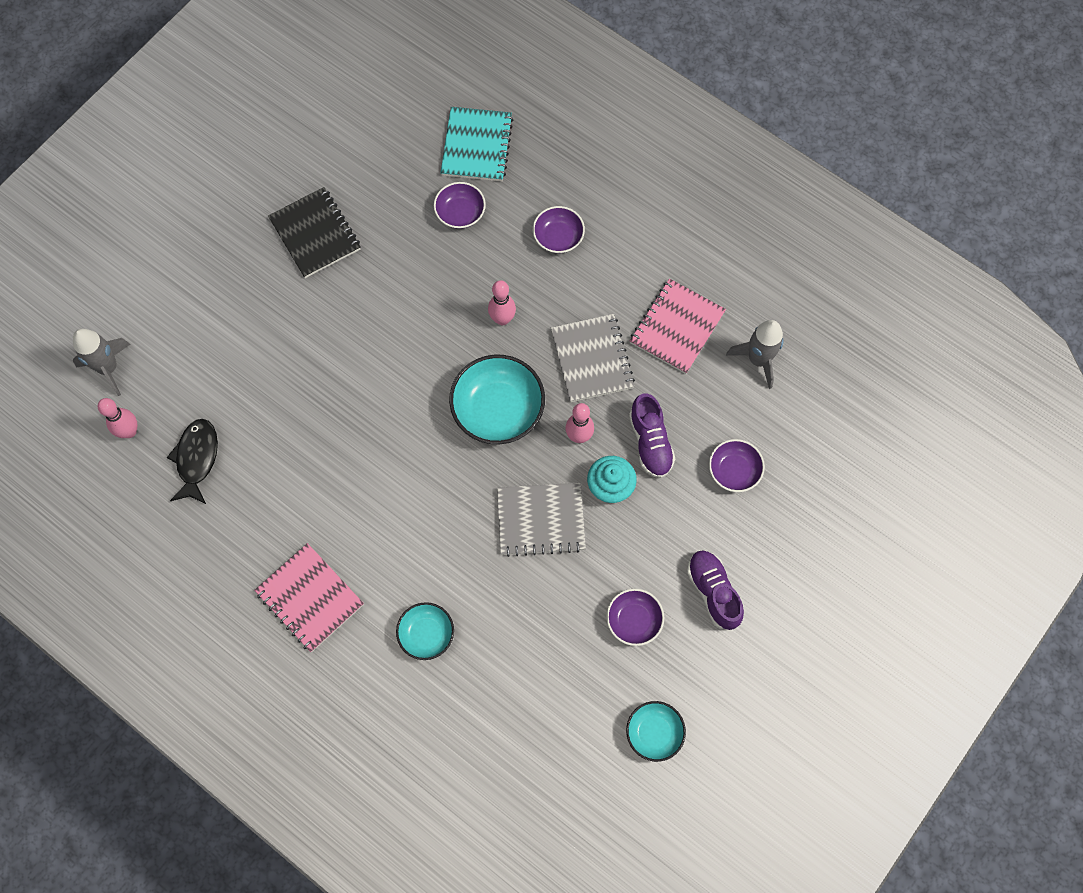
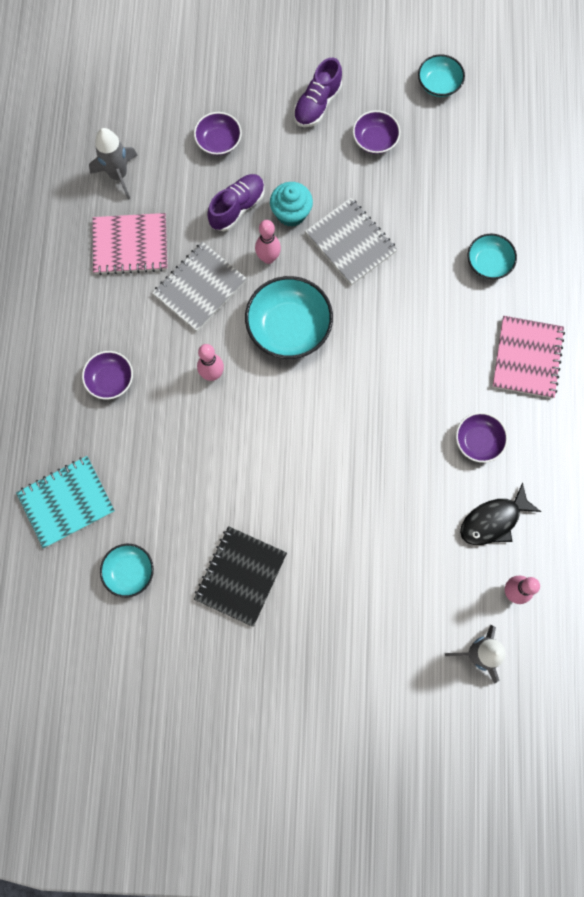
camera: 125 degrees left, 5 degrees up
purple bowl [434,182,486,229] -> purple bowl moved to [456,412,508,463]
none -> turquoise bowl [100,544,154,597]

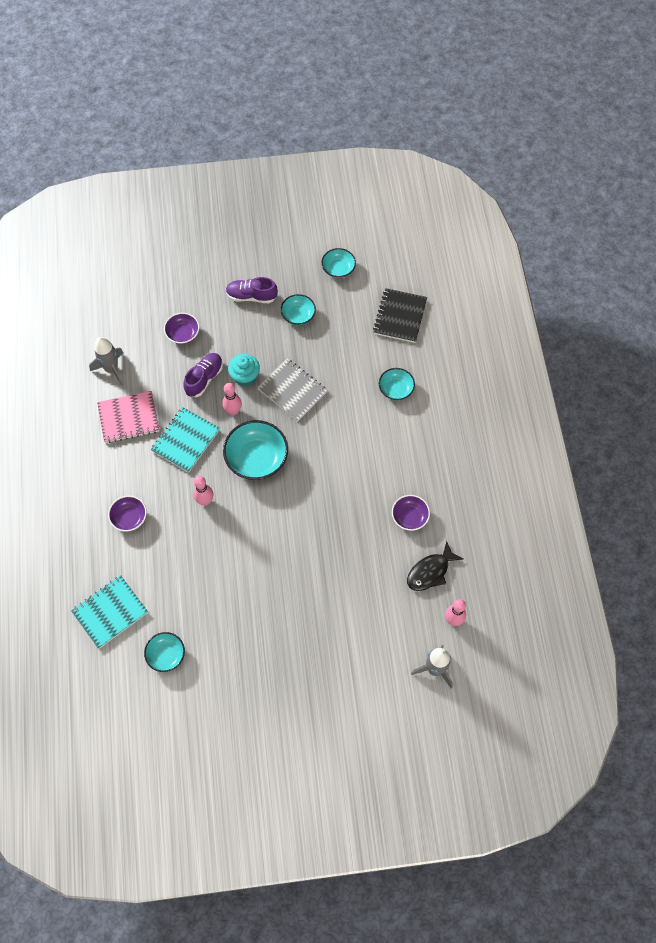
camera: 10 degrees left, 10 degrees down
grey notebook [152,242,247,332] -> turquoise notebook [151,407,220,473]
black notebook [194,526,287,627] -> black notebook moved to [373,288,427,343]
purple shoe [293,58,342,127] -> purple shoe turned 75 degrees clockwise [226,277,278,303]
purple bowl [353,110,400,154] -> turquoise bowl [281,294,316,325]
pink notebook [492,316,565,398] -> none

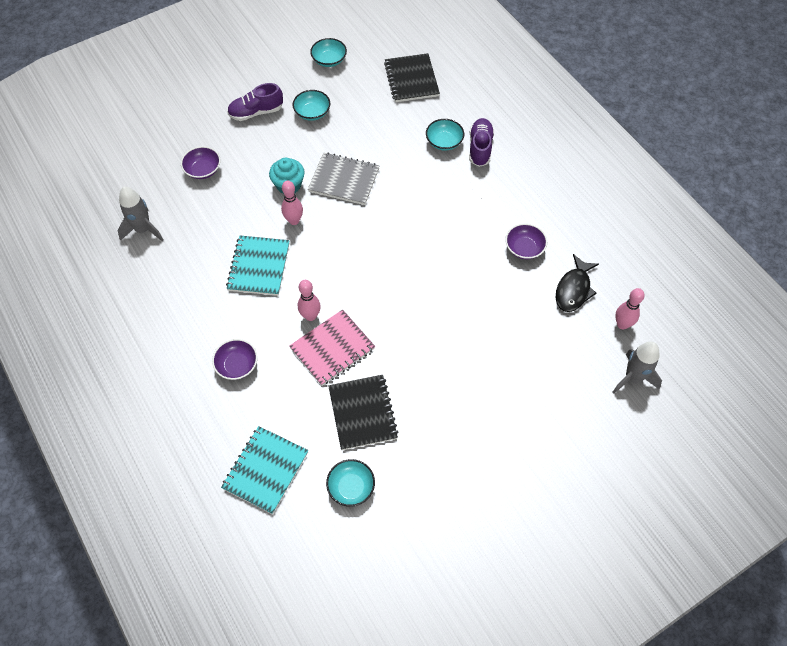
camera: 25 degrees left, 5 degrees down
pink notebook [97,391,159,443] -> pink notebook moved to [289,309,375,386]
purple shoe [184,353,223,397] -> purple shoe moved to [469,118,494,167]
turquoise bowl [223,420,288,480] -> none
none -> black notebook [328,375,398,450]

